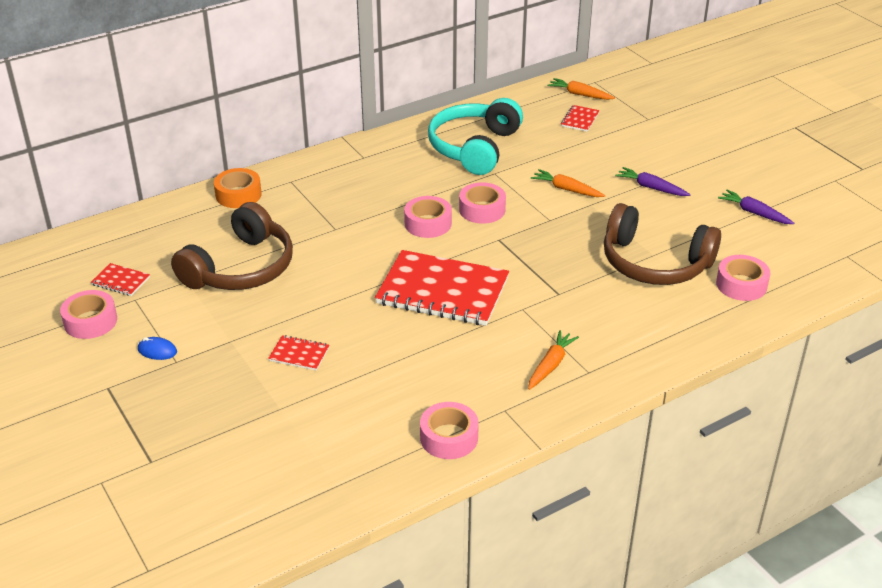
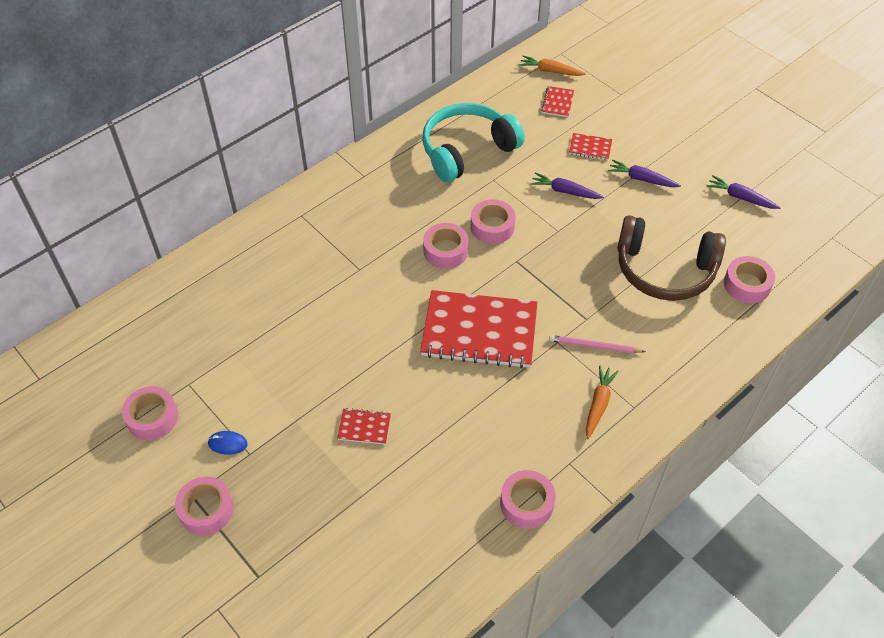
camera: 10 degrees left, 15 degrees up
red notebook [91,263,150,296] -> red notebook moved to [569,133,612,160]
brown headphones [171,202,293,290] -> none
orange tape [214,168,262,208] -> none
turquoise headphones [428,98,523,175] -> turquoise headphones turned 45 degrees clockwise [422,103,525,182]
orange carrot [531,169,605,197] -> purple carrot [530,172,604,199]
none -> pink tape [175,477,234,535]
none -> pink pencil [549,335,645,353]

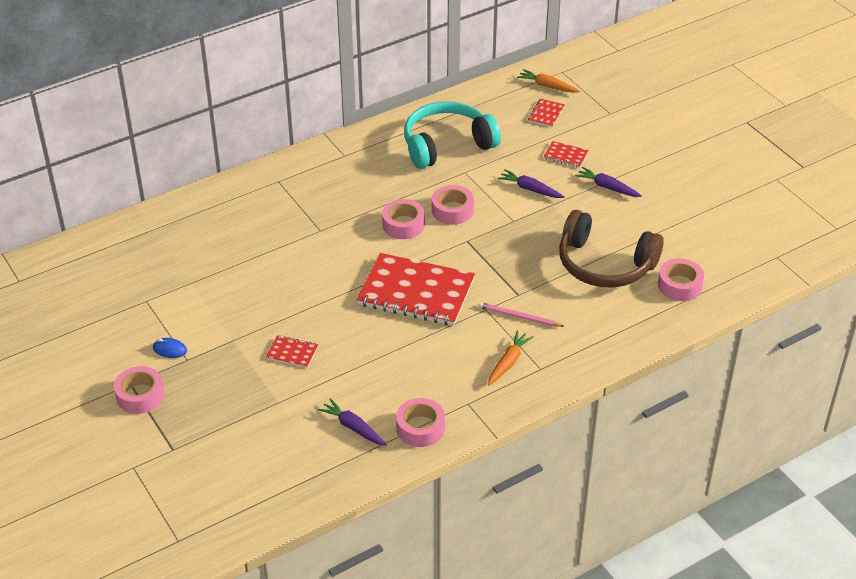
camera: 10 degrees right, 10 degrees down
pink tape [122,386,178,440] -> none
purple carrot [706,175,781,209] -> purple carrot moved to [318,398,387,446]

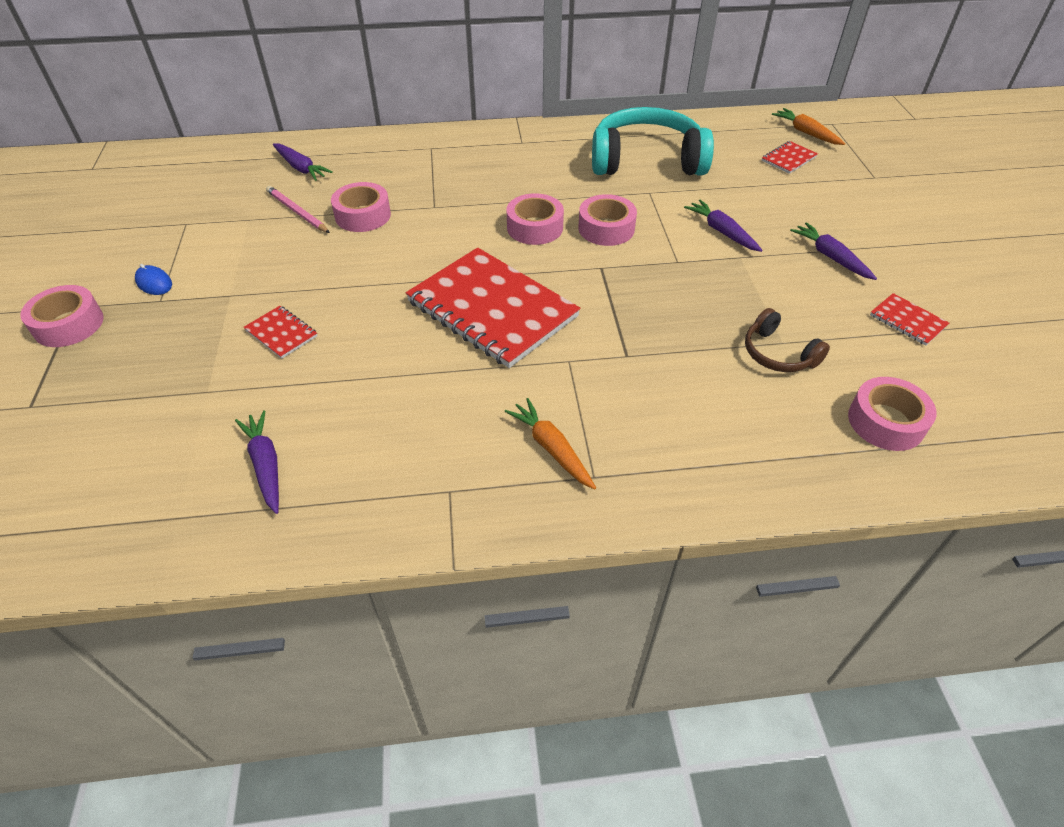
camera: 25 degrees right, 5 degrees up
pink tape [396,398,445,447] -> pink tape moved to [331,182,391,232]
pink pencil [478,302,564,327] -> pink pencil moved to [266,186,330,233]
orange carrot [488,330,533,386] -> orange carrot turned 90 degrees counterclockwise [505,398,596,490]
red notebook [544,141,589,168] -> red notebook moved to [870,293,949,346]
brown headphones [559,210,664,288] -> brown headphones [745,308,830,372], size x0.49
none -> purple carrot [273,144,333,181]

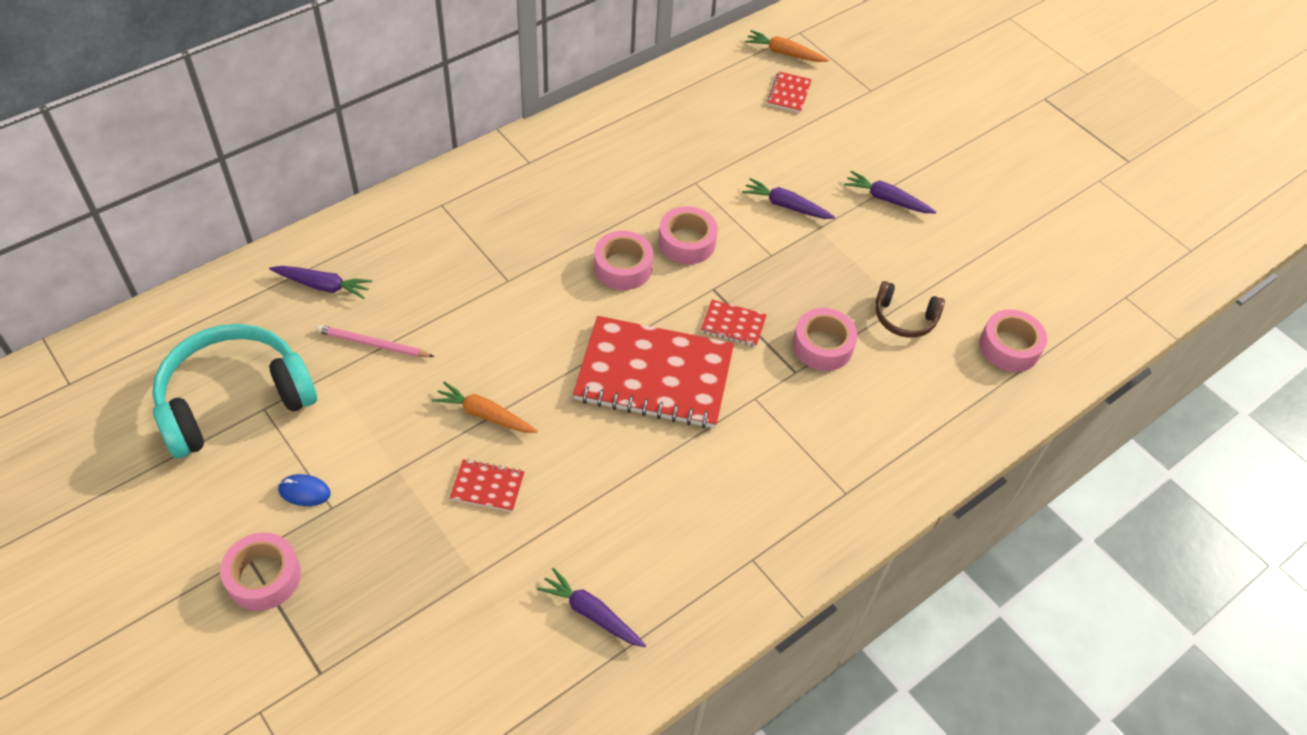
camera: 35 degrees left, 5 degrees up
pink tape [331,182,391,232] -> pink tape moved to [793,308,858,371]
orange carrot [505,398,596,490] -> orange carrot moved to [432,381,538,433]
turquoise headphones [592,107,714,175] -> turquoise headphones moved to [152,324,317,458]
red notebook [870,293,949,346] -> red notebook moved to [701,300,767,347]

